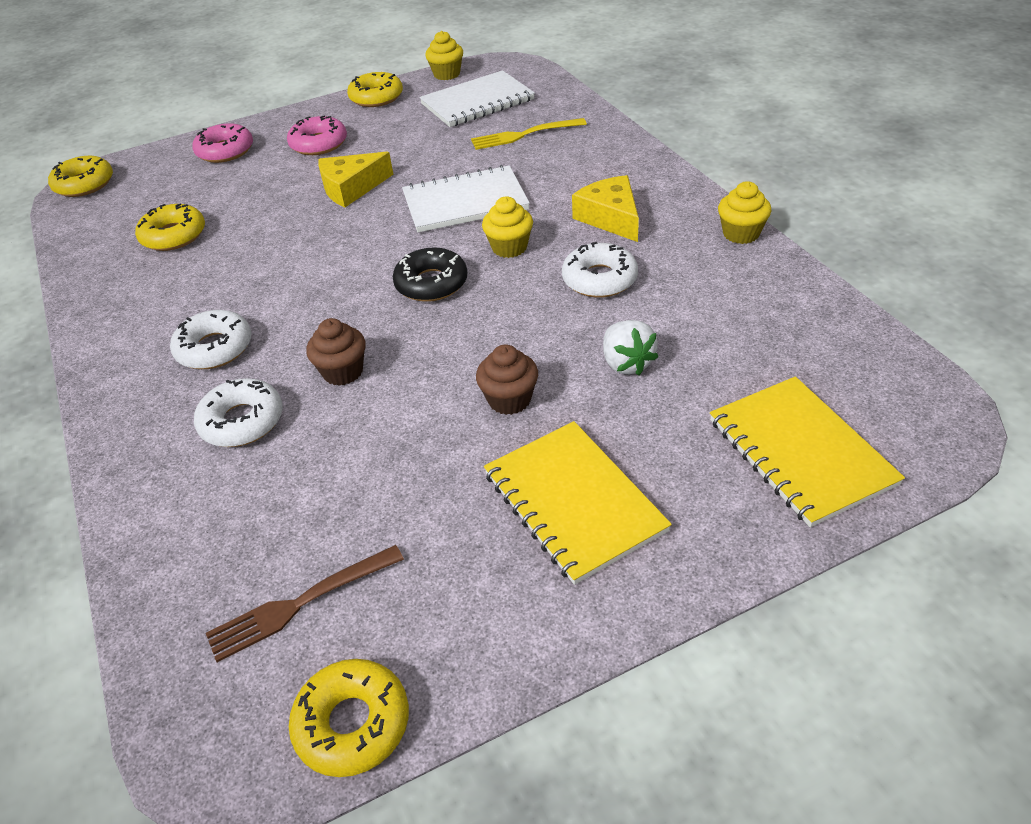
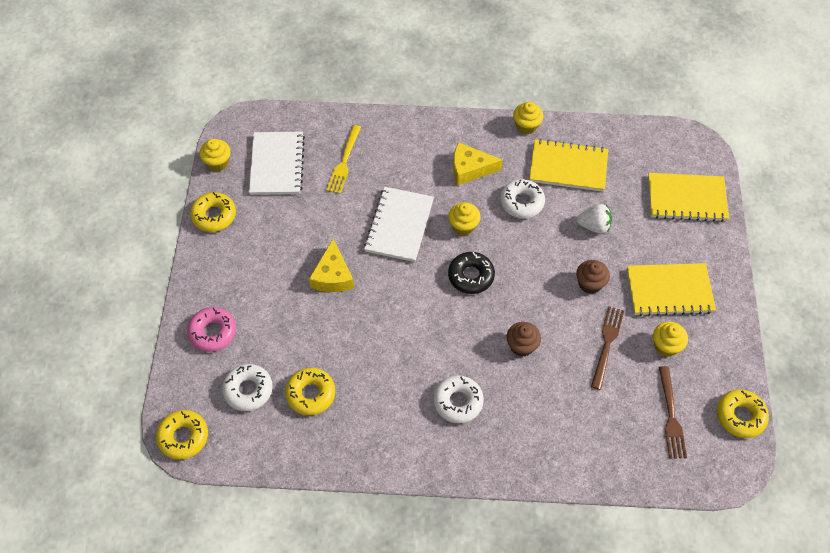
camera: 65 degrees left, 15 degrees up
white donut [194,378,283,447] -> white donut moved to [222,364,273,411]
pink donut [287,116,347,155] -> none
none -> yellow notebook [529,139,608,192]
none -> brown fork [591,306,624,390]
none -> yellow cupcake [653,322,688,357]

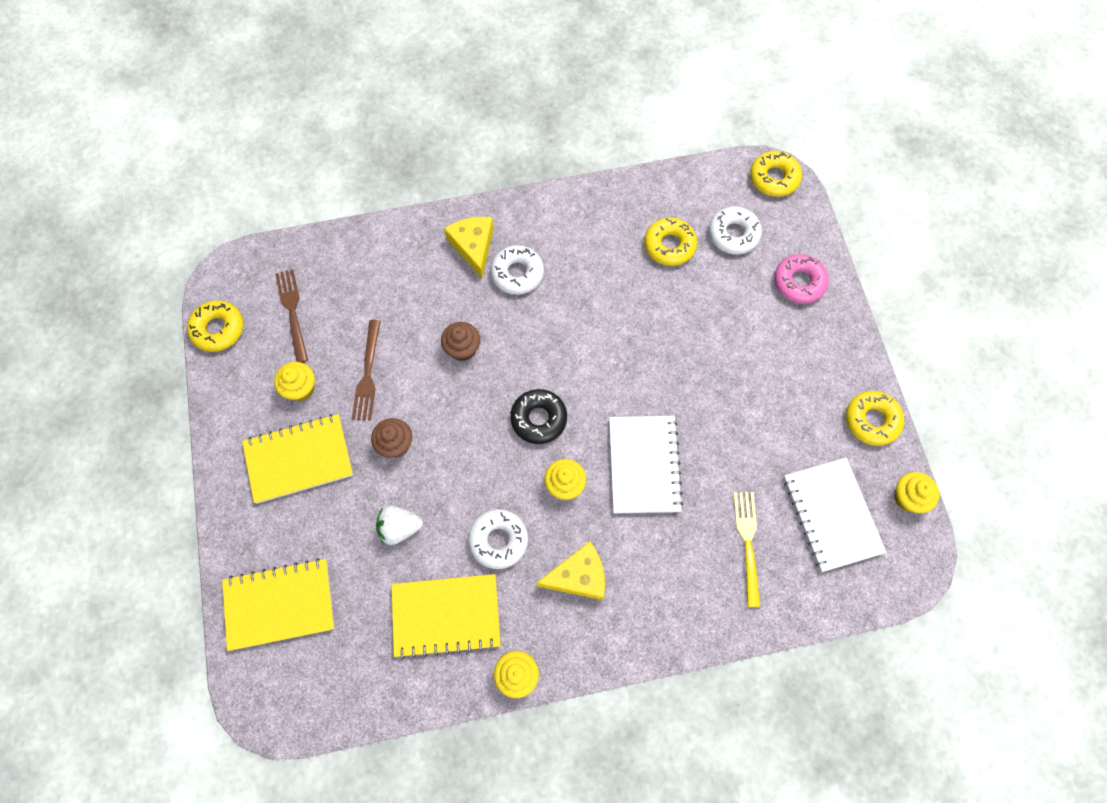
camera: 165 degrees right, 10 degrees up
yellow cheese [309,239,354,292] -> yellow cheese moved to [444,217,494,278]

